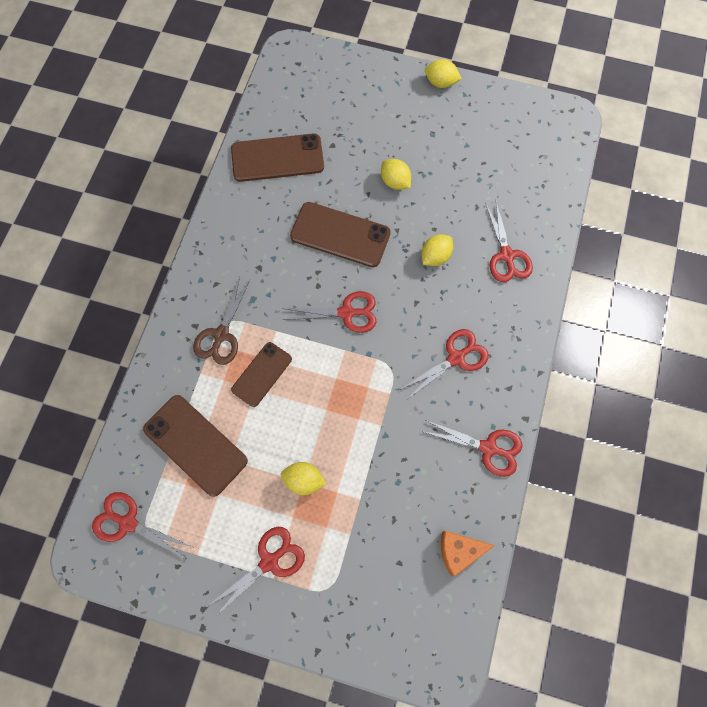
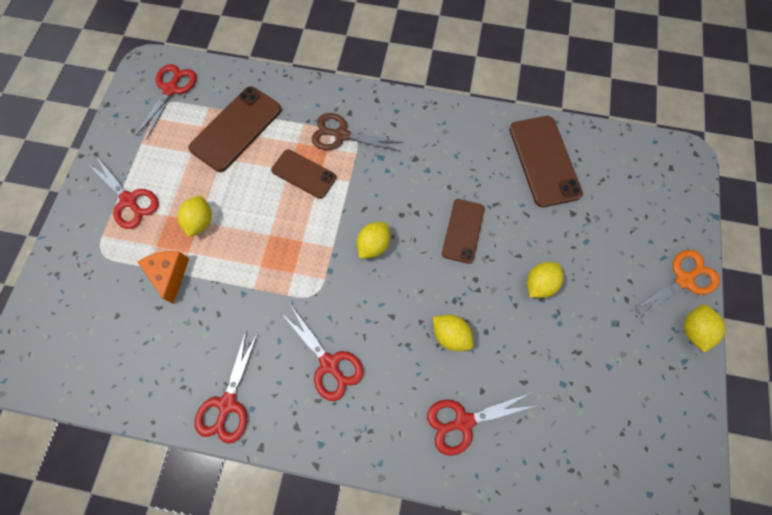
camera: 85 degrees right, 0 degrees up
red scissors [282,291,376,333] -> yellow lemon [357,222,390,259]
brown phone [290,202,391,267] -> brown phone [442,199,485,264], size x0.64
orange cheese [441,531,495,576] -> orange cheese moved to [138,251,189,304]
none -> orange scissors [630,250,720,322]

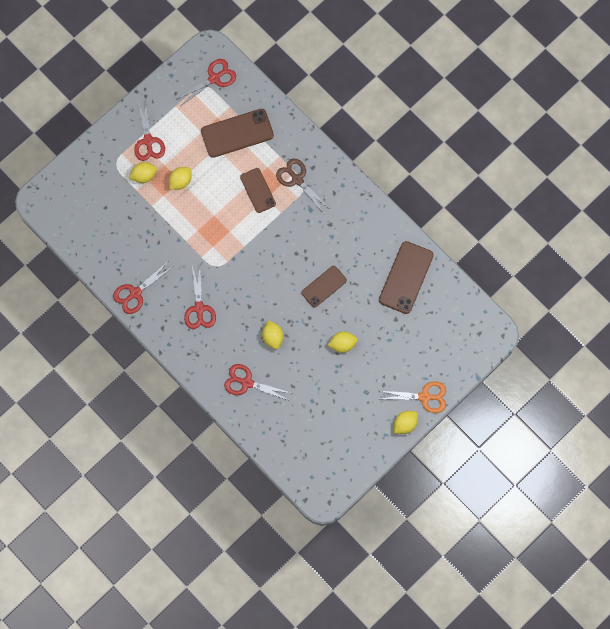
camera: 35 degrees right, 5 degrees up
orange cheese [138,251,189,304] -> none
yellow lemon [357,222,390,259] -> yellow lemon moved to [129,162,157,183]

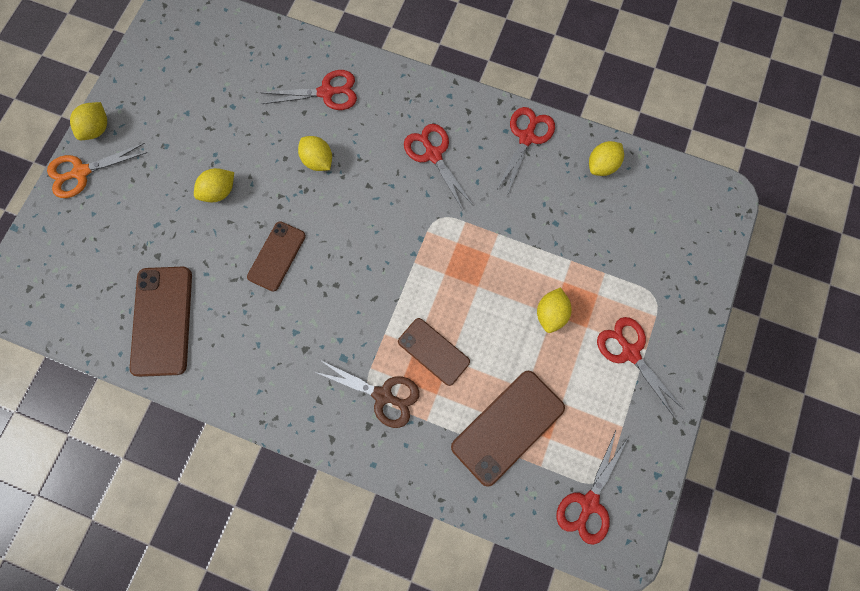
camera: 155 degrees right, 0 degrees up
yellow lemon [129,162,157,183] -> yellow lemon moved to [589,141,624,176]

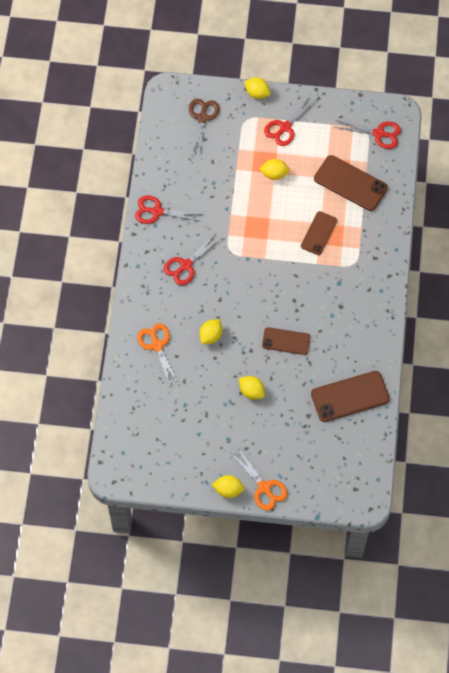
camera: 105 degrees left, 10 degrees down
red scissors [262,70,357,110] -> orange scissors [137,324,178,388]
brown scissors [315,360,420,428] -> brown scissors moved to [189,99,219,155]
yellow lemon [589,141,624,176] -> yellow lemon moved to [244,78,270,99]

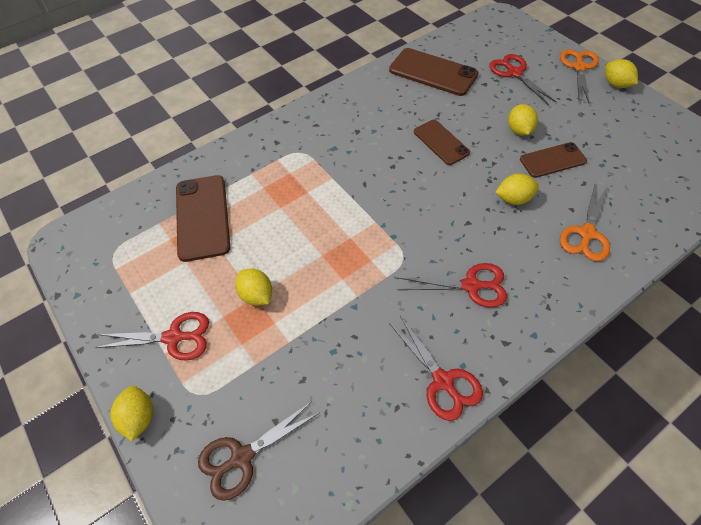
camera: 130 degrees left, 10 degrees down
brown phone [301,211,337,255] -> brown phone moved to [520,142,587,178]
red scissors [334,120,401,149] -> red scissors moved to [489,54,556,105]

